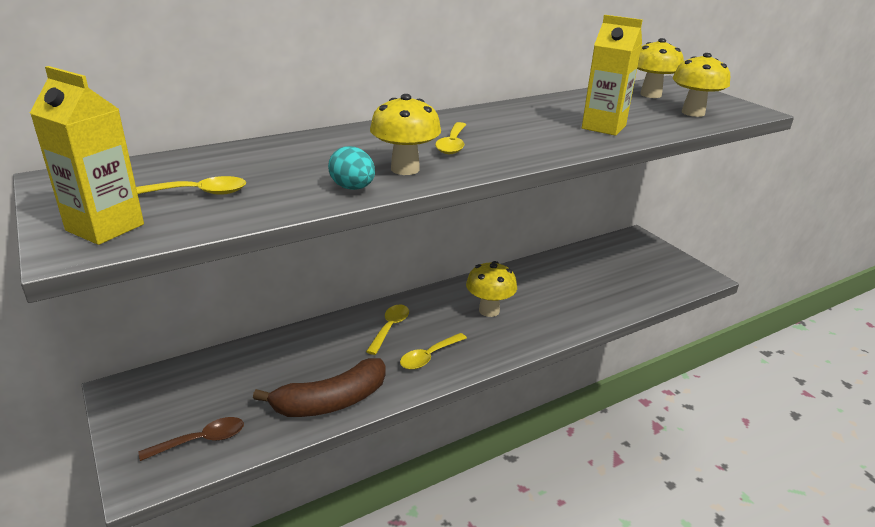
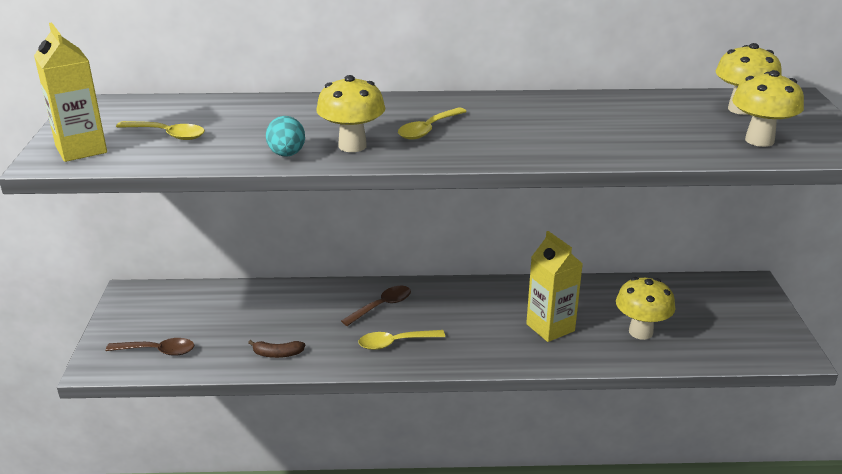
camera: 30 degrees right, 0 degrees up
brown banana [253,358,386,417] -> brown banana [248,340,305,358], size x0.44
yellow spoon [366,304,409,355] -> brown spoon [341,286,411,326]
yellow mushroom [466,261,517,317] -> yellow mushroom moved to [616,277,675,340]
yellow carton [582,15,643,136] -> yellow carton moved to [526,231,583,342]

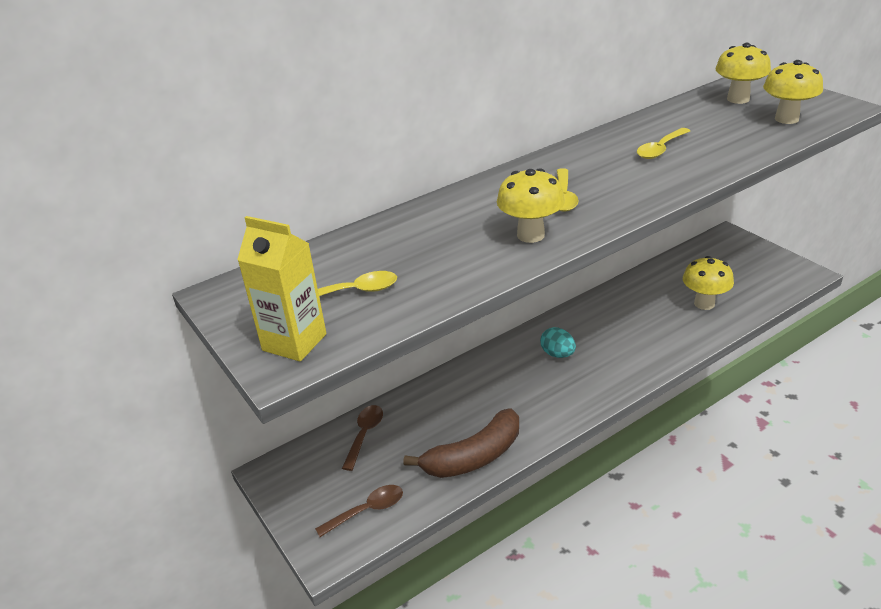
camera: 30 degrees left, 5 degrees up
brown banana [248,340,305,358] -> brown banana [404,408,519,478], size x2.25
turquoise egg [266,116,305,157] -> turquoise egg moved to [540,327,576,358]
brown spoon [341,286,411,326] -> brown spoon moved to [342,405,383,471]
yellow spoon [359,330,445,350] -> yellow spoon moved to [637,128,690,159]
yellow carton [526,231,583,342] -> none

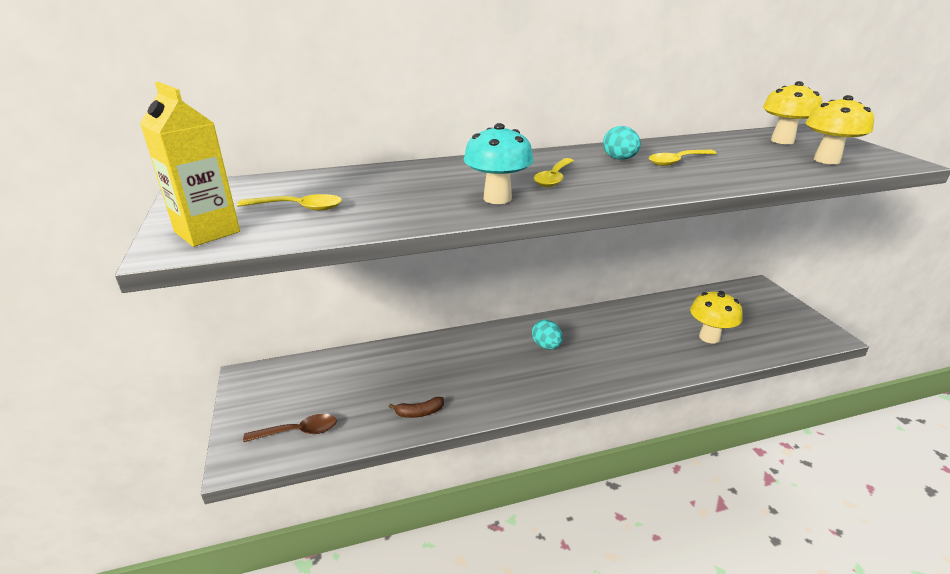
camera: 15 degrees right, 5 degrees down
brown spoon [342,405,383,471] -> none
brown banana [404,408,519,478] -> brown banana [389,397,444,418], size x0.44
yellow mushroom [497,168,565,243] -> turquoise mushroom [464,123,534,204]
none -> turquoise egg [603,126,641,160]

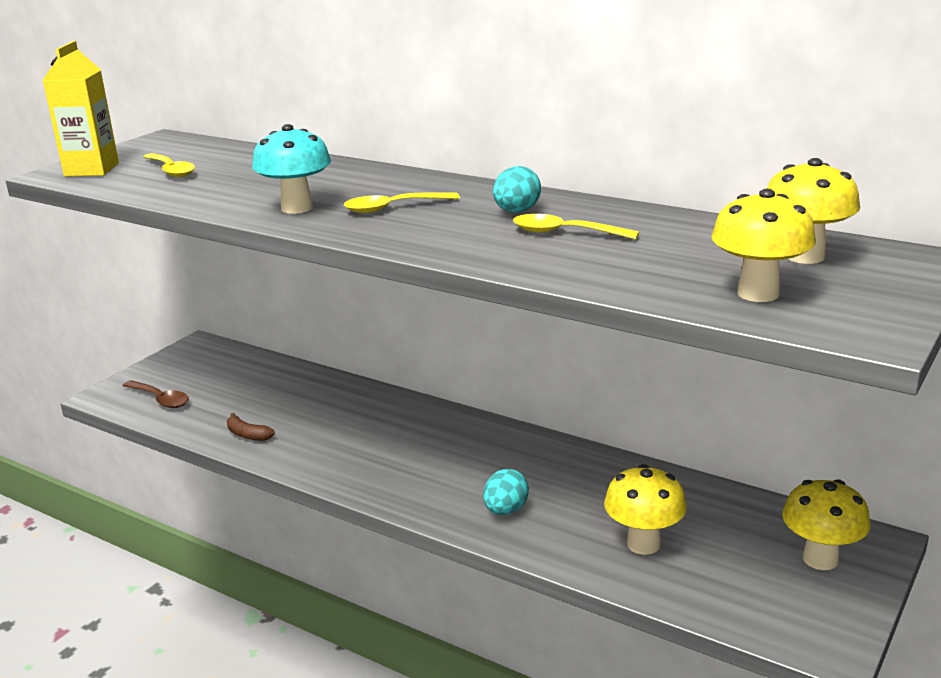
camera: 50 degrees right, 5 degrees down
turquoise egg [532,319,563,350] -> turquoise egg moved to [483,469,529,515]
none -> yellow mushroom [782,479,871,570]

